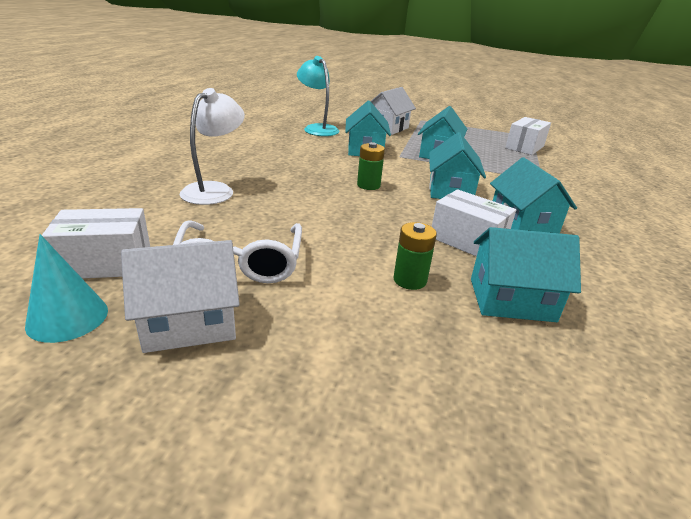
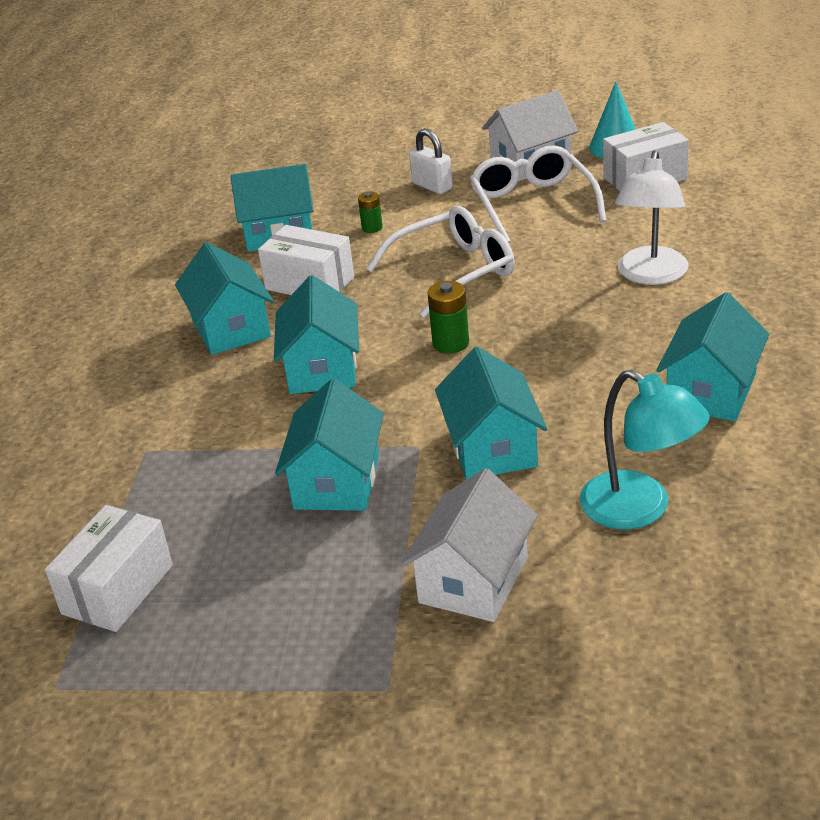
camera: 175 degrees right, 5 degrees up
green battery [393,222,437,290] -> green battery [358,192,383,233], size x0.65
none -> white glasses [366,206,515,318]
none -> white padlock [409,128,453,194]
none -> turquoise house [656,292,769,421]

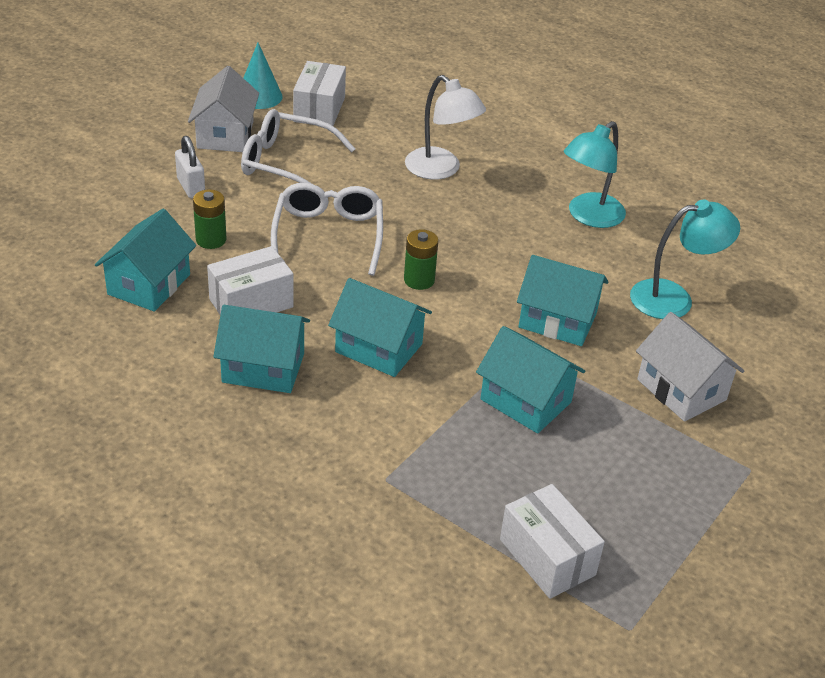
camera: 65 degrees left, 5 degrees up
green battery [358,192,383,233] -> green battery [193,189,227,249], size x1.53
white padlock [409,128,453,194] -> white padlock turned 75 degrees clockwise [175,136,205,198]
turquoise house [656,292,769,421] -> turquoise lamp [564,121,626,228]

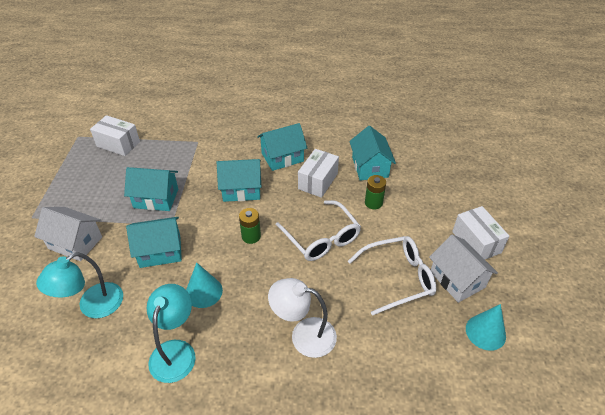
camera: 150 degrees right, 5 degrees up
white padlock [175,136,205,198] -> none
white box [293,61,346,126] -> white box moved to [452,206,509,259]
none -> turquoise cone [186,262,223,308]

